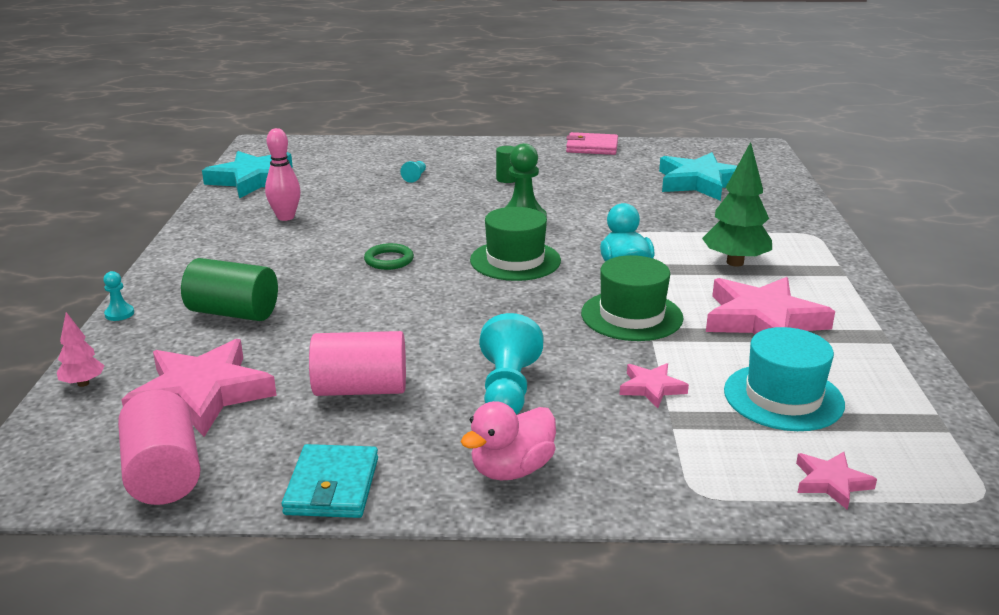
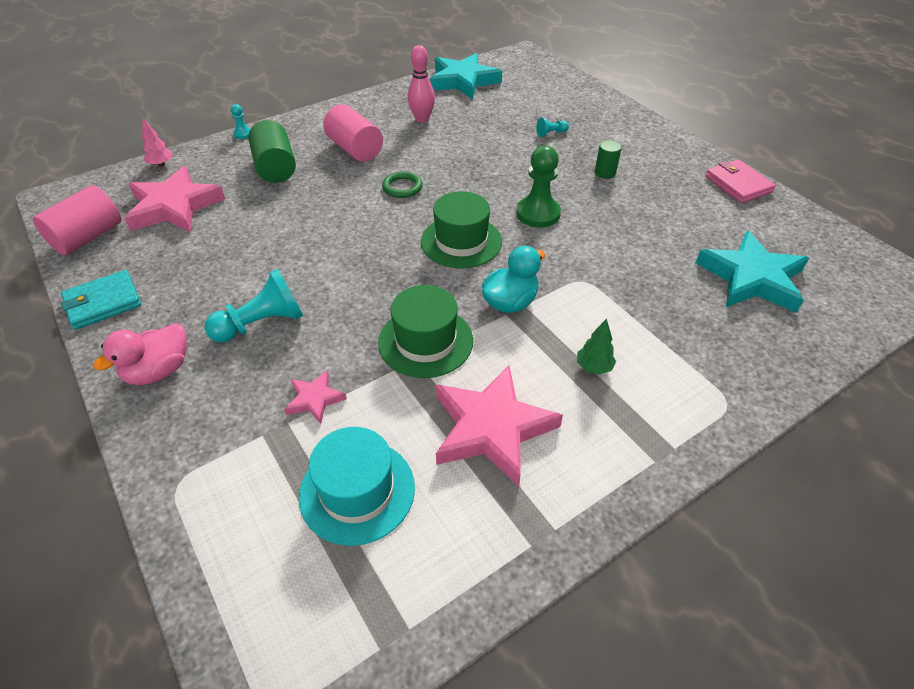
camera: 55 degrees right, 20 degrees up
pink cylinder [309,331,406,396] -> pink cylinder moved to [323,104,383,162]
pink duck [461,401,556,481] -> pink duck turned 60 degrees counterclockwise [93,323,187,385]
green tree [702,142,772,267] -> green tree [577,319,616,375], size x0.52
pink star [796,451,877,510] -> none

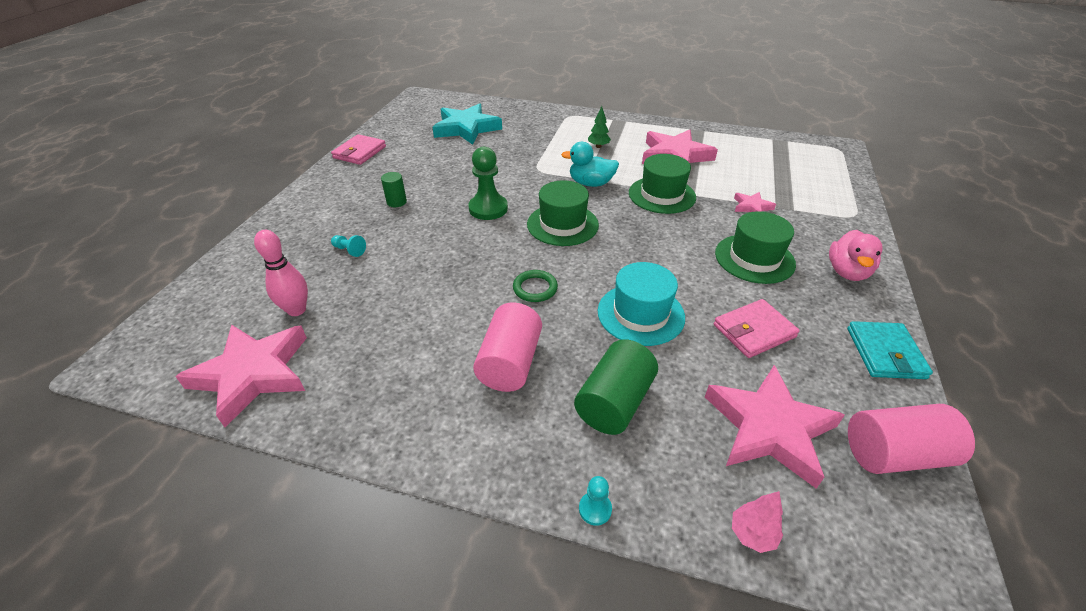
camera: 130 degrees left, 5 degrees down
turquoise wallet [61,270,141,330] -> turquoise wallet turned 75 degrees clockwise [847,321,933,379]
pink duck [93,323,187,385] -> pink duck turned 105 degrees clockwise [829,230,883,281]
turquoise pawn [205,269,303,343] -> green hat [715,211,796,284]
turquoise hat [299,427,415,546] -> turquoise hat moved to [598,262,685,346]
pink bowling pin [408,45,435,123] -> pink bowling pin moved to [254,230,308,316]
turquoise star [429,53,502,99] -> pink star [175,325,307,427]
none -> pink wallet [714,299,800,358]

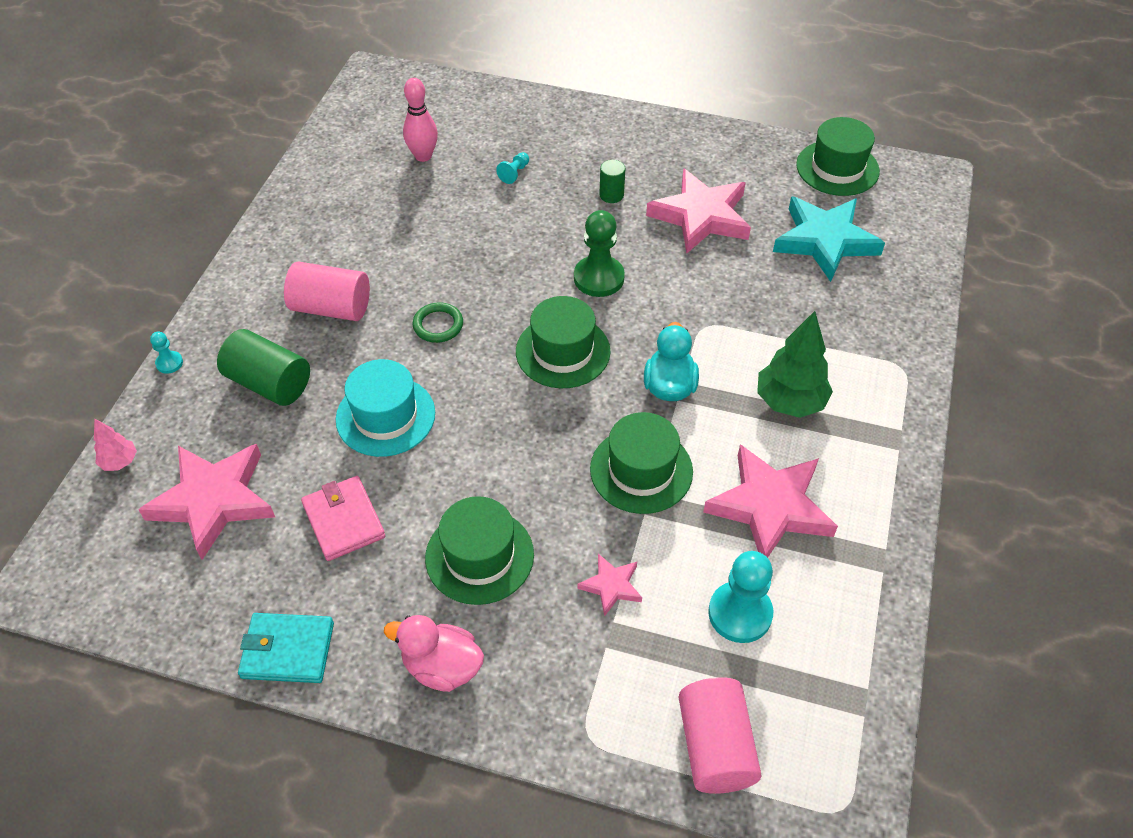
camera: 90 degrees right, 10 degrees up
pink star [175,325,307,427] -> pink star moved to [646,168,751,253]
pink wallet [331,134,386,165] -> none
green tree [588,106,611,148] -> green tree [757,311,833,418], size x1.92
pink cylinder [848,404,975,474] -> pink cylinder moved to [679,677,762,794]
none -> turquoise pawn [708,551,773,643]
none -> green hat [796,117,880,196]

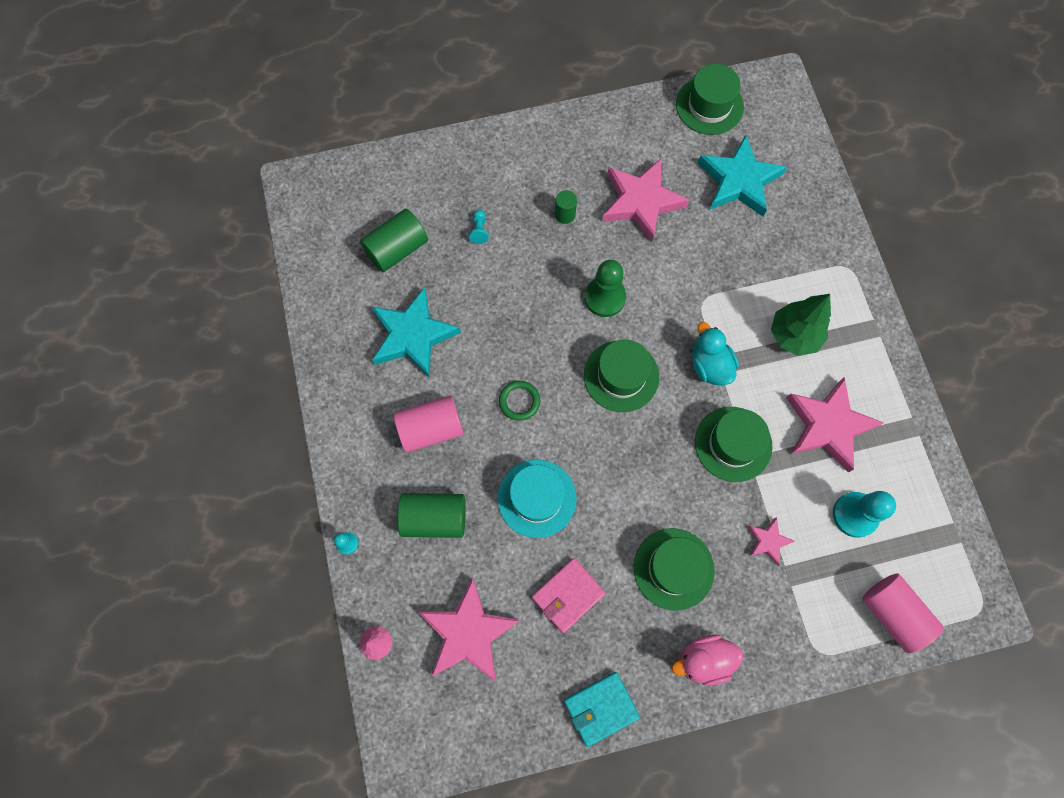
camera: 30 degrees left, 20 degrees up
pink wallet [301,476,385,561] -> pink wallet turned 75 degrees counterclockwise [532,558,606,633]
pink bowling pin [403,78,438,162] -> green cylinder [360,209,428,272]
none -> turquoise star [372,287,461,378]

